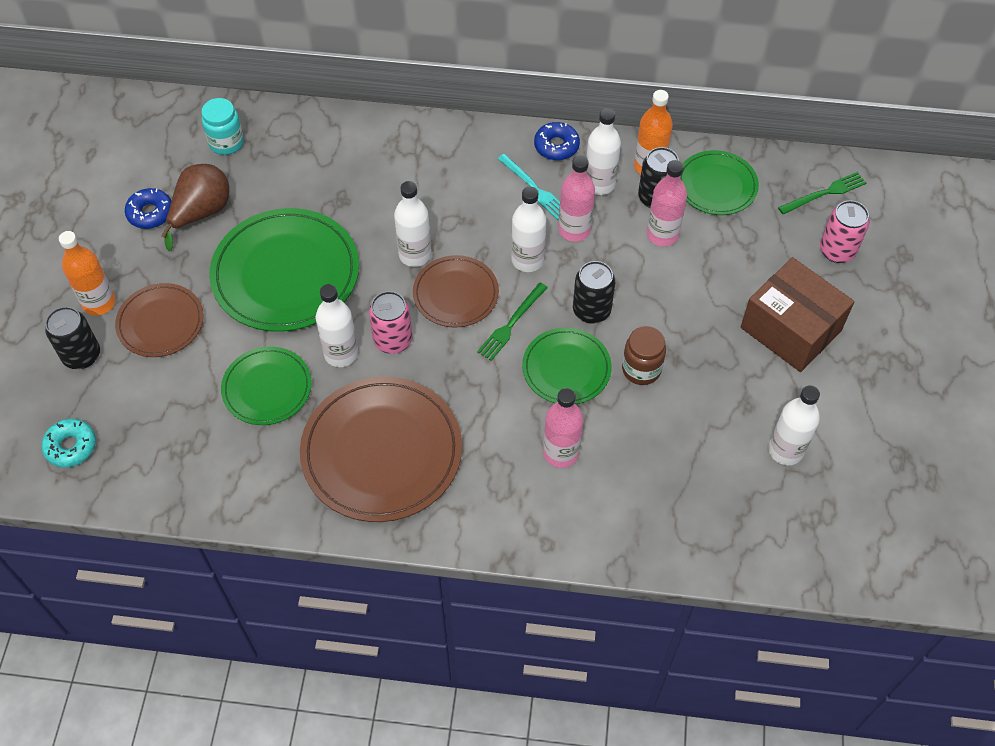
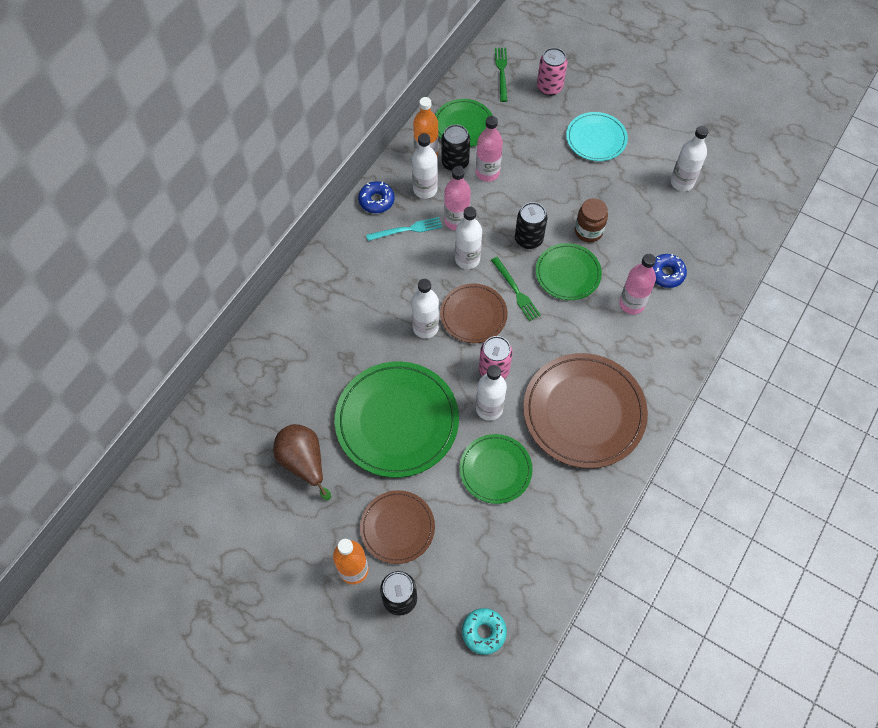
camera: 65 degrees left, 5 degrees up
blue donut [125,188,171,229] -> blue donut moved to [652,254,687,288]
turquoise jar [201,98,244,155] -> none
brown box [741,257,855,372] -> turquoise plate [566,112,628,161]

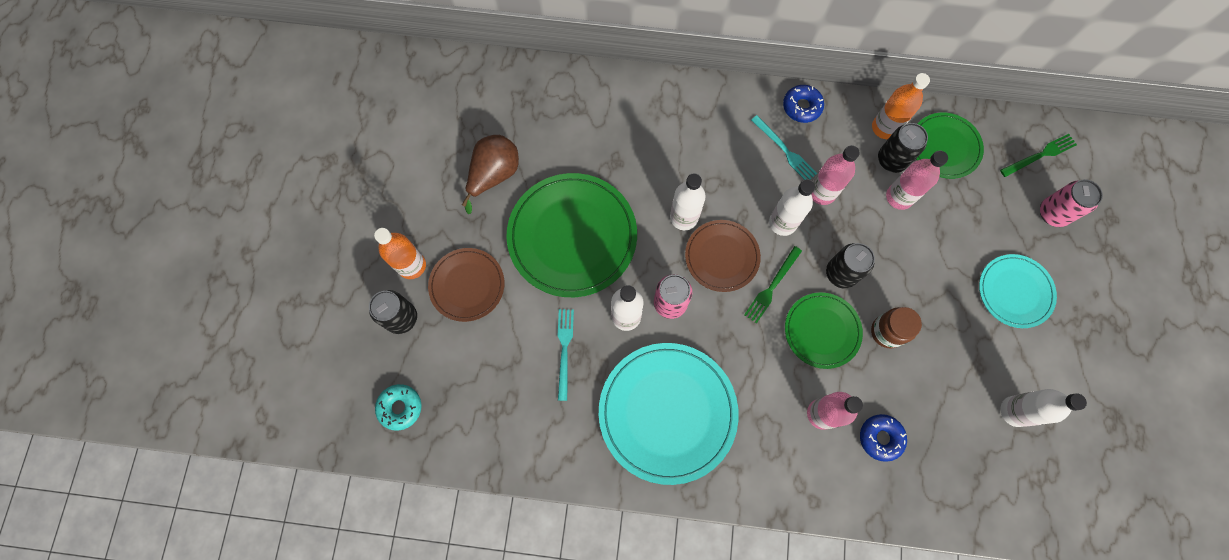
camera: 65 degrees right, 10 degrees up
white bottle [412,133,438,199] -> none
green plate [459,434,533,504] -> turquoise fork [558,309,574,401]
brown plate [523,353,648,468] -> turquoise plate [599,343,739,485]

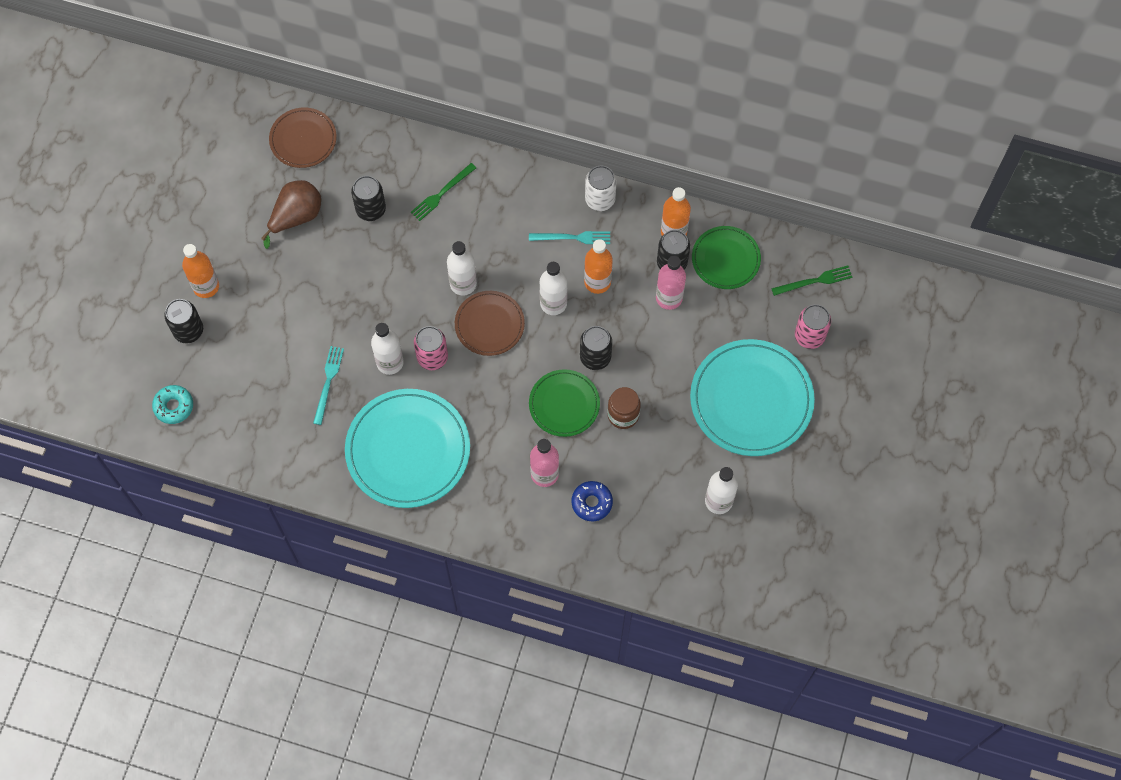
camera: 10 degrees right, 5 degrees down
brown plate [428,248,504,322] -> brown plate moved to [269,108,337,168]
green plate [506,173,637,297] -> none
green fork [744,246,802,324] -> green fork moved to [411,163,476,221]
turquoise fork [751,115,817,180] -> turquoise fork turned 60 degrees counterclockwise [529,231,610,244]
blue donut [783,85,824,123] -> white can [585,166,617,211]
pink bottle [811,145,860,205] -> orange bottle [584,239,613,294]
turquoise plate [979,254,1057,328] -> turquoise plate [690,339,815,456], size x1.74
none -> black can [351,176,386,221]

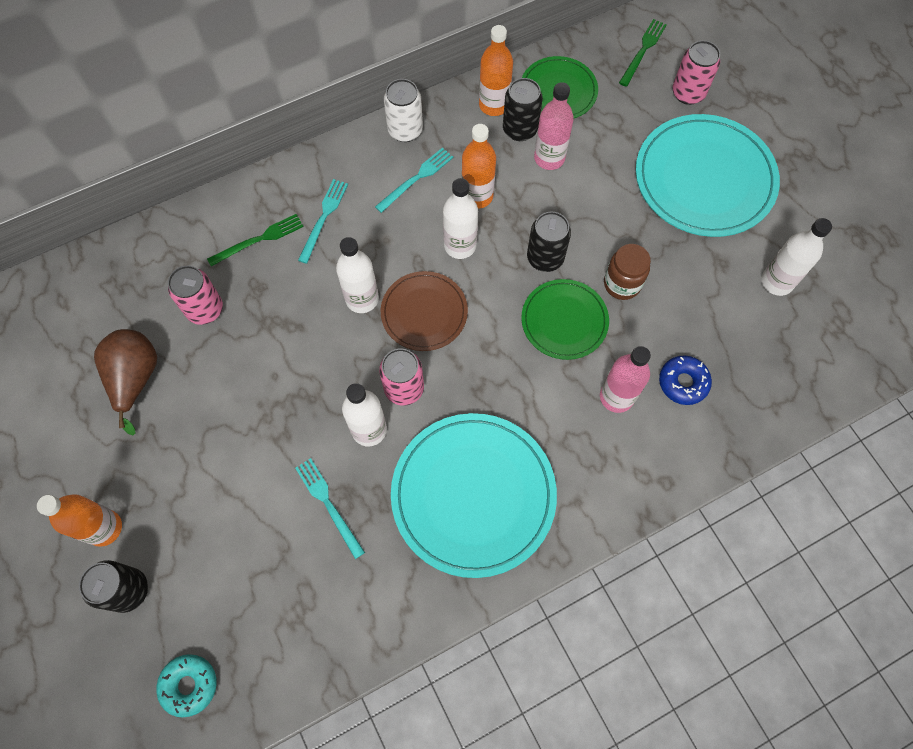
camera: 45 degrees left, 0 degrees up
brown plate [269,108,337,168] -> none
black can [351,176,386,221] -> pink can [168,265,223,325]
green fork [411,163,476,221] -> green fork turned 120 degrees counterclockwise [207,214,304,266]
none -> turquoise fork [298,179,348,264]

